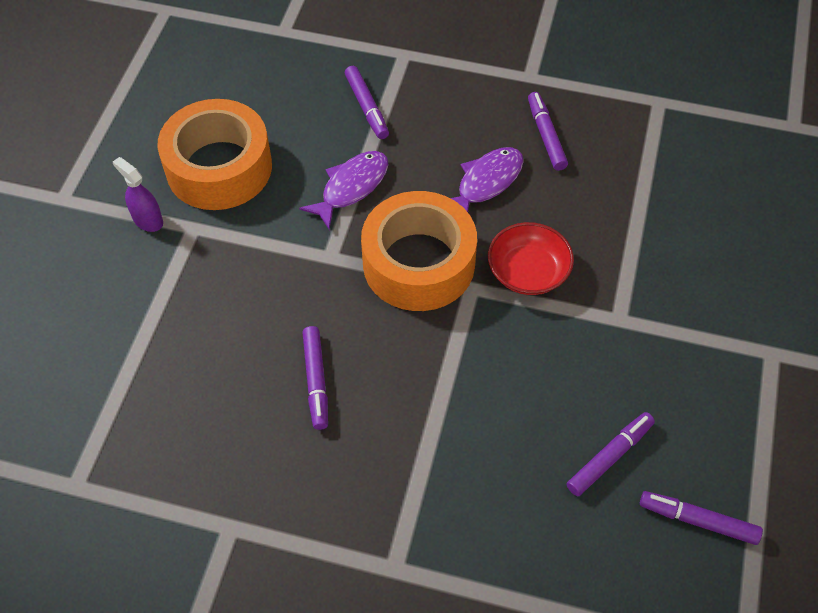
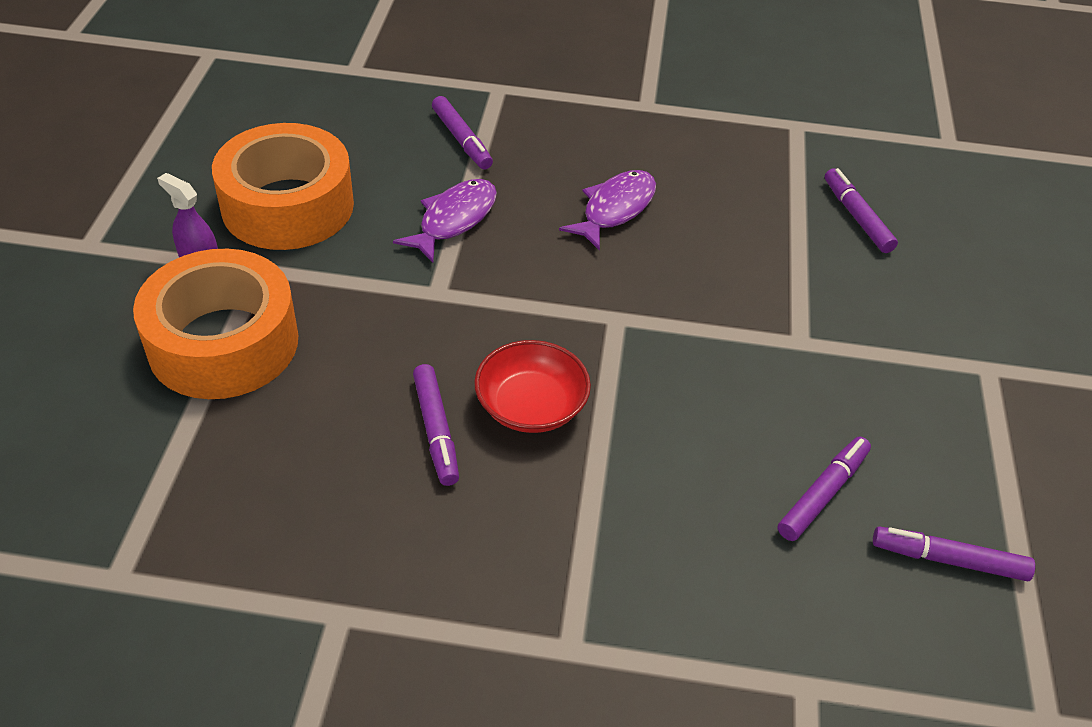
camera: 10 degrees left, 10 degrees down
orange tape [361,191,477,311] -> orange tape moved to [133,249,298,399]
red bowl [488,222,574,295] -> red bowl moved to [474,340,591,433]
purple marker [528,92,568,171] -> purple marker moved to [825,168,898,253]

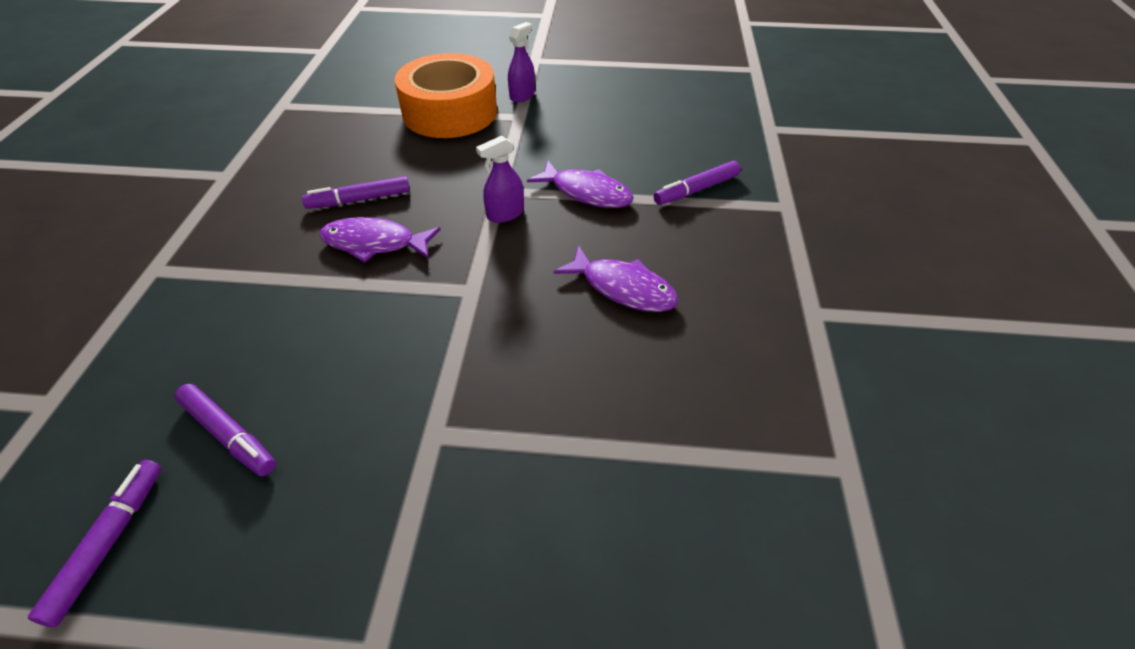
camera: 90 degrees right, 0 degrees up
orange tape [212,123,354,250] -> none
red bowl [474,340,591,433] -> purple fish [319,217,441,263]
purple marker [825,168,898,253] -> none
none -> purple spray bottle [476,135,524,223]

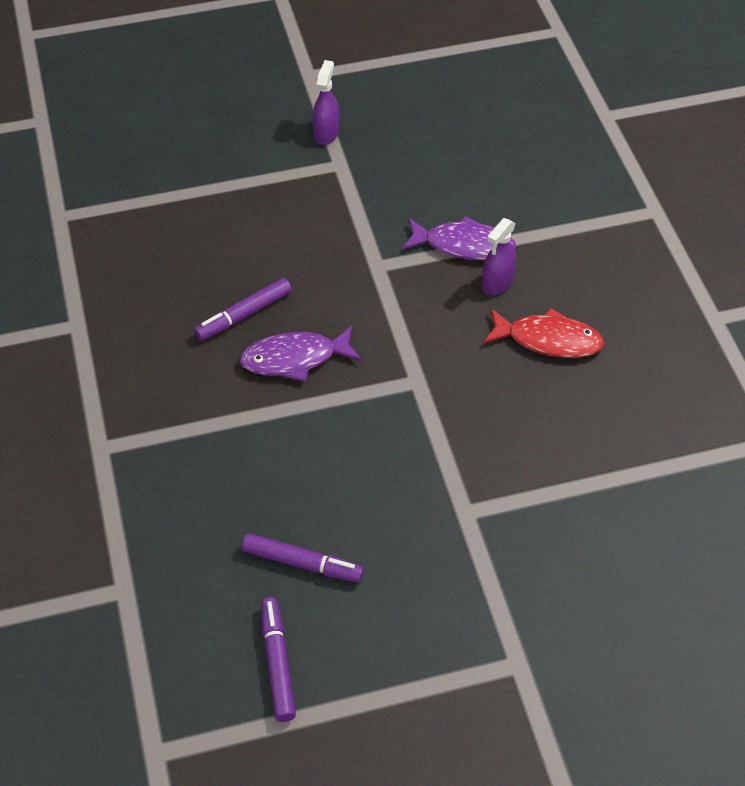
camera: 20 degrees left, 5 degrees up
orange tape [395,53,497,138] -> none
purple spray bottle [476,135,524,223] -> purple spray bottle moved to [482,218,516,295]
purple fish [554,245,679,312] -> red fish [483,308,604,358]
purple marker [654,161,741,205] -> none

